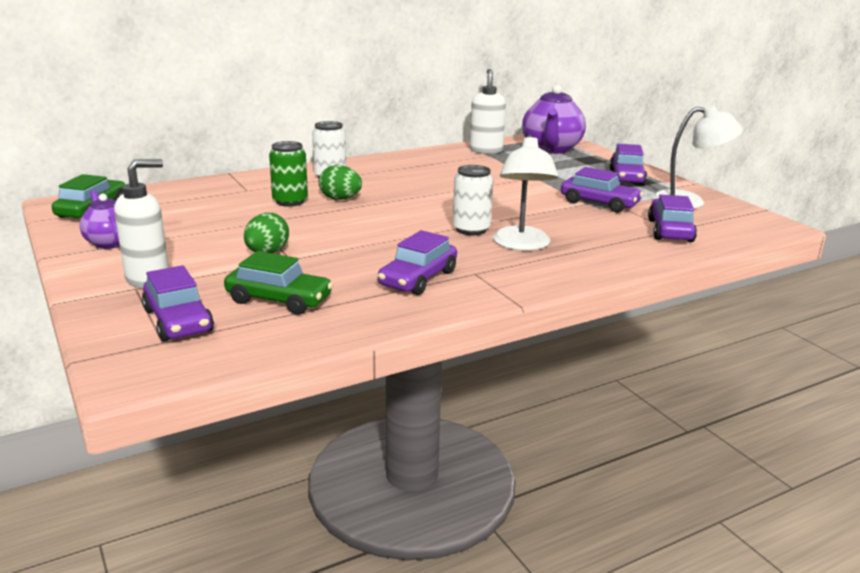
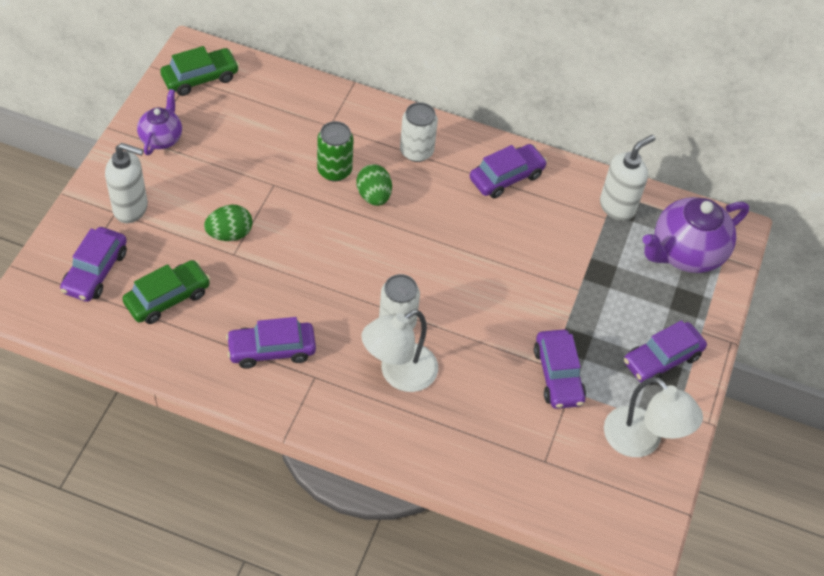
camera: 45 degrees right, 30 degrees up
green car [224,251,333,315] -> green car turned 105 degrees counterclockwise [122,260,210,324]
purple car [648,194,697,242] -> purple car moved to [470,144,547,198]

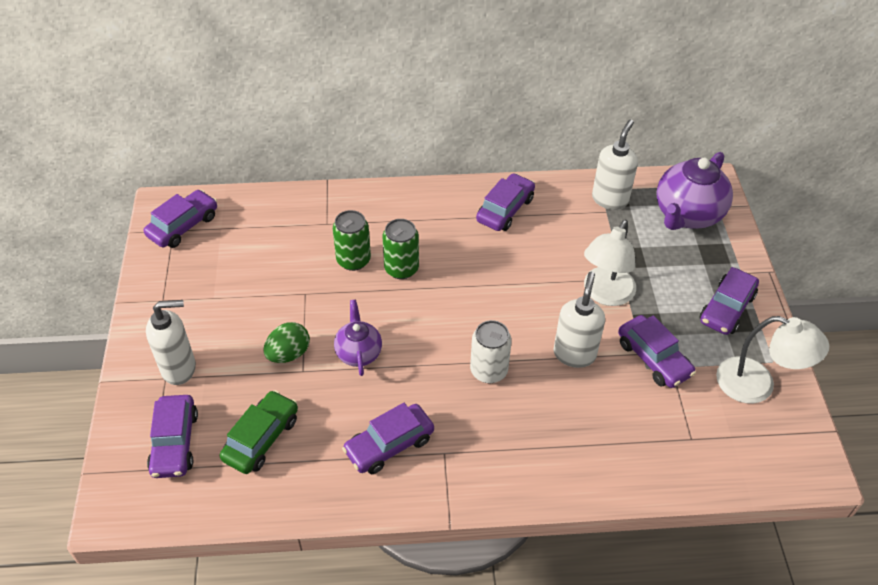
camera: 20 degrees left, 5 degrees down
purple teapot [137,89,182,155] -> purple teapot moved to [334,300,382,376]
green car [160,46,239,96] -> purple car [144,190,217,248]
green egg [357,164,392,206] -> green can [383,219,419,279]
white lamp [361,310,438,392] -> white lamp moved to [584,220,636,306]
white can [400,102,438,162] -> none
none -> white soap dispenser [554,272,605,368]

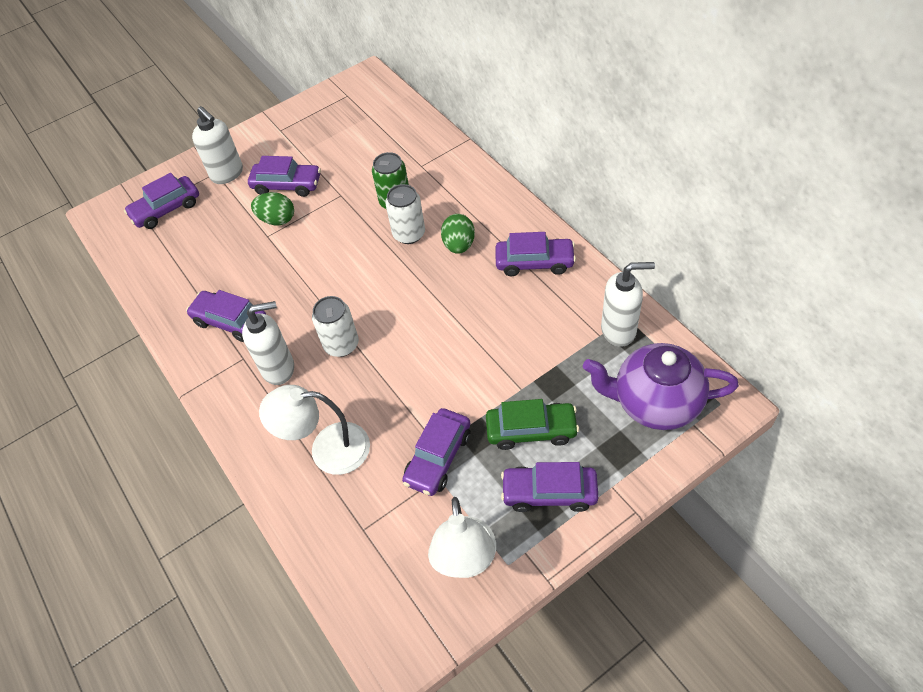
camera: 65 degrees right, 5 degrees up
purple car [144,190,217,248] -> purple car moved to [248,156,321,197]
green car [220,390,298,474] -> green car moved to [486,399,579,450]
purple teapot [334,300,382,376] -> none
green can [383,219,419,279] -> white can [385,184,425,244]
white soap dispenser [554,272,605,368] -> white soap dispenser moved to [242,301,294,385]
white lamp [584,220,636,306] -> white lamp moved to [259,385,370,475]
none -> green egg [441,214,475,254]

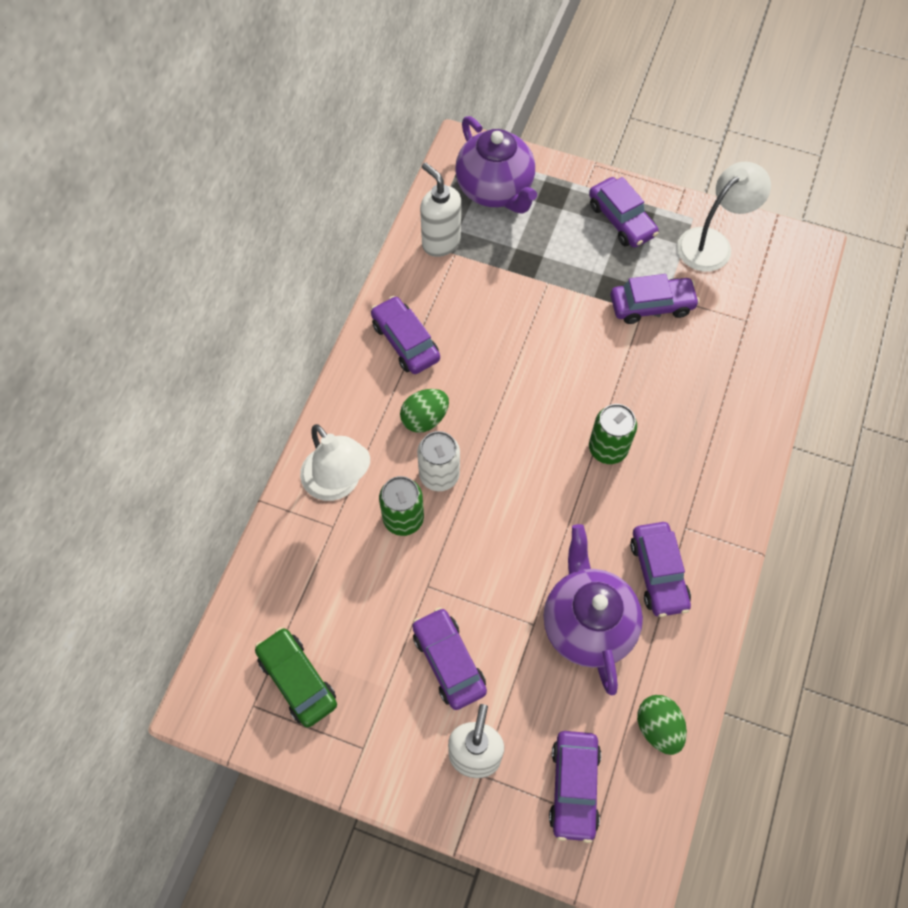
camera: 130 degrees left, 10 degrees up
purple car [124,173,199,229] -> purple car turned 75 degrees clockwise [549,731,601,843]
white soap dispenser [242,301,294,385] -> none
green egg [251,192,294,226] -> green egg moved to [637,695,687,755]
white lamp [259,385,370,475] -> white lamp moved to [300,424,370,501]
white can [312,296,359,357] -> green can [589,404,637,464]
green car [486,399,579,450] -> green car moved to [255,627,337,727]
none -> purple teapot [543,524,643,695]

